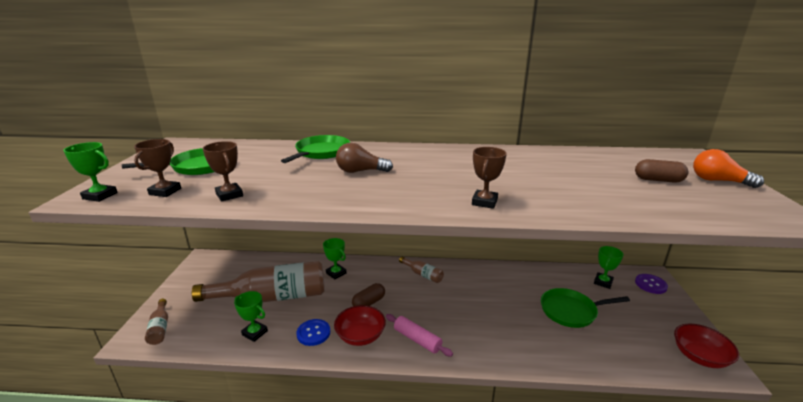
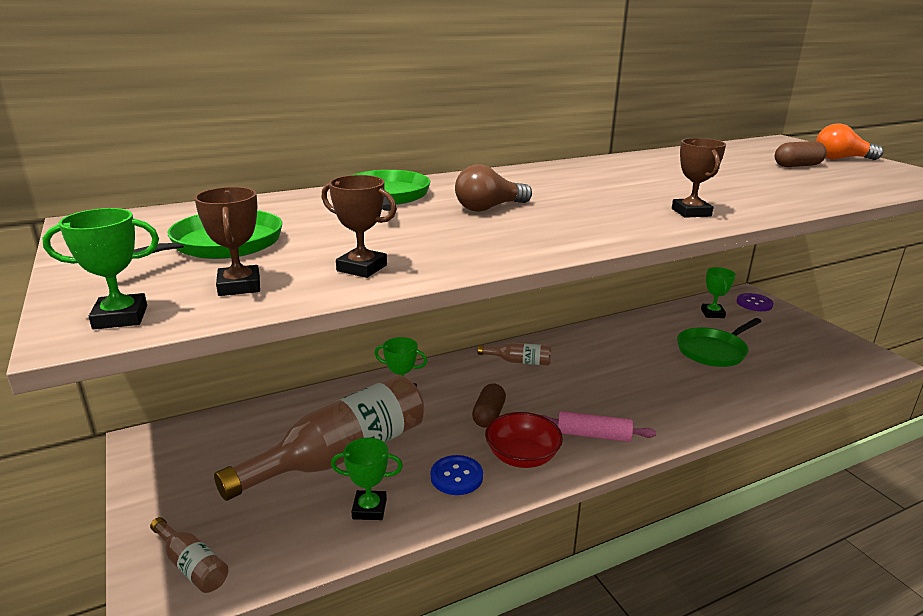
camera: 30 degrees left, 0 degrees up
red bowl [674,324,739,368] -> none

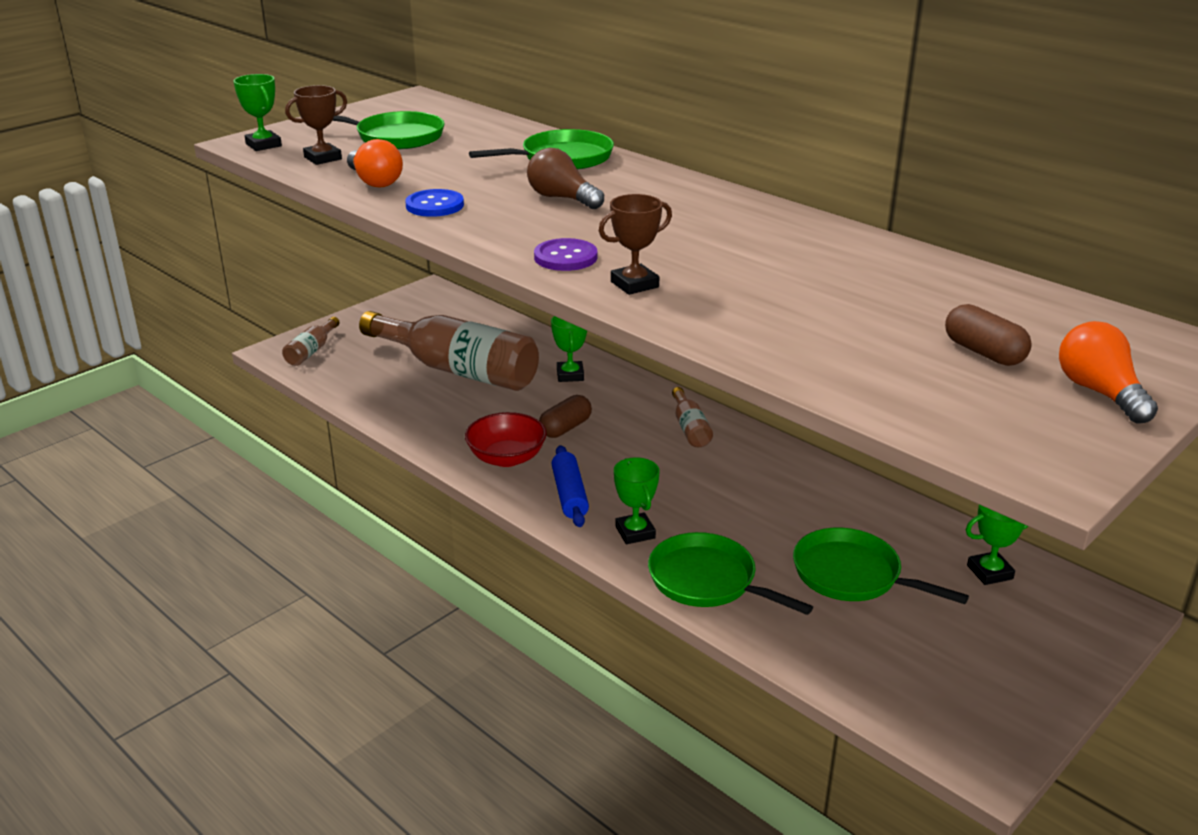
camera: 70 degrees right, 5 degrees up
brown trophy [321,175,397,278] -> orange light bulb [347,139,403,187]
green trophy [331,438,403,520] -> green trophy moved to [614,457,660,544]
blue button [431,455,483,495] -> blue button moved to [405,189,464,217]
brown capsule [472,384,506,428] -> brown capsule turned 45 degrees counterclockwise [539,395,592,438]
pink rolling pin [541,411,656,442] -> blue rolling pin [551,445,589,527]
purple button [737,293,774,311] -> purple button moved to [534,238,597,271]
none -> green pan [648,532,813,615]

